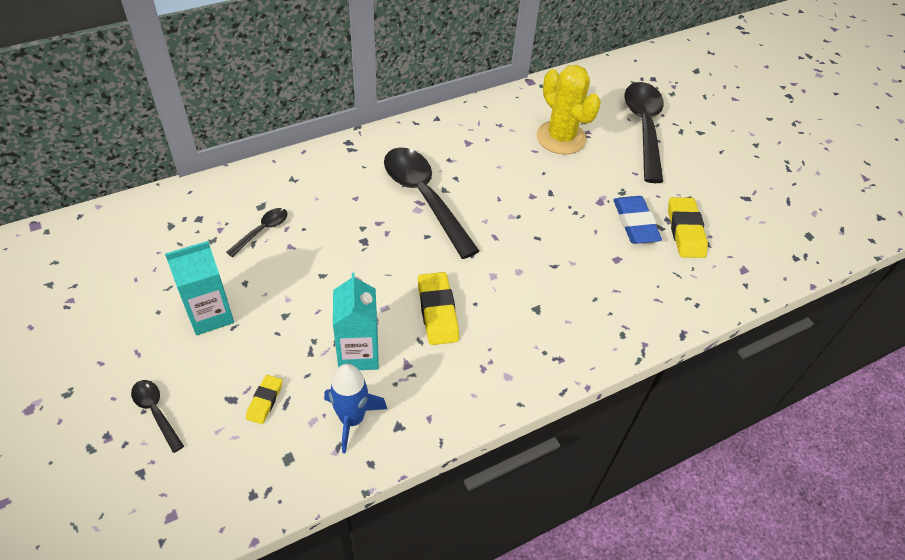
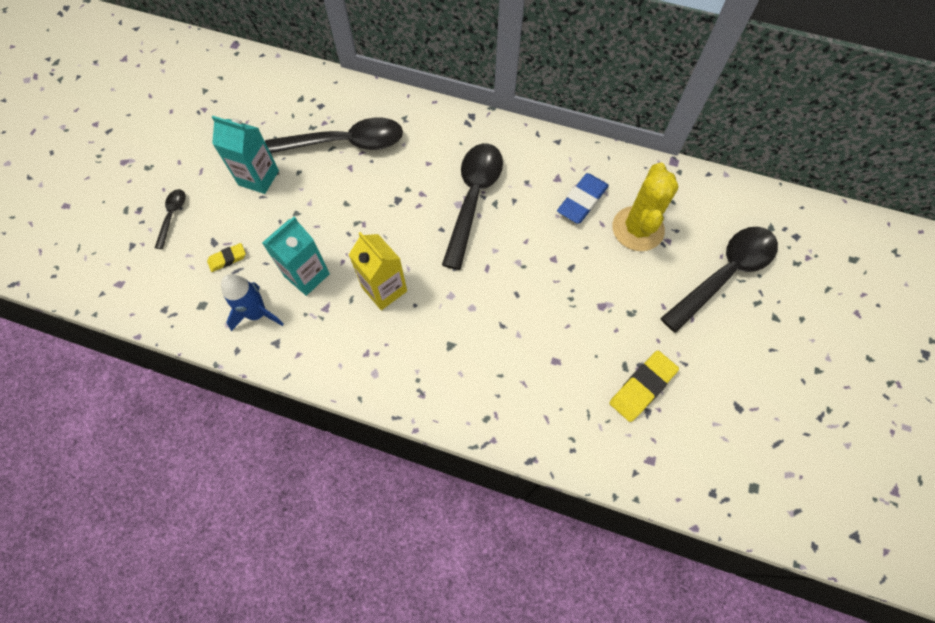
camera: 50 degrees right, 15 degrees up
black spoon [226,208,288,257] -> black spoon [265,117,403,153], size x2.16
yellow eraser [418,272,459,345] -> yellow carton [349,232,407,310]
blue eraser [614,196,662,244] -> blue eraser moved to [557,173,609,224]

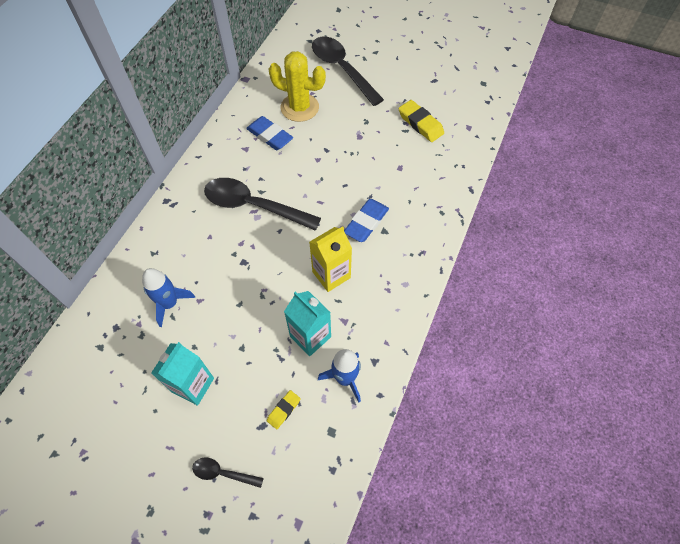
camera: 85 degrees left, 5 degrees down
yellow eraser [207,243,246,272] -> yellow eraser turned 60 degrees clockwise [267,390,301,429]
black spoon [265,117,403,153] -> blue rocket [142,268,195,327]
none -> blue eraser [344,199,389,242]

